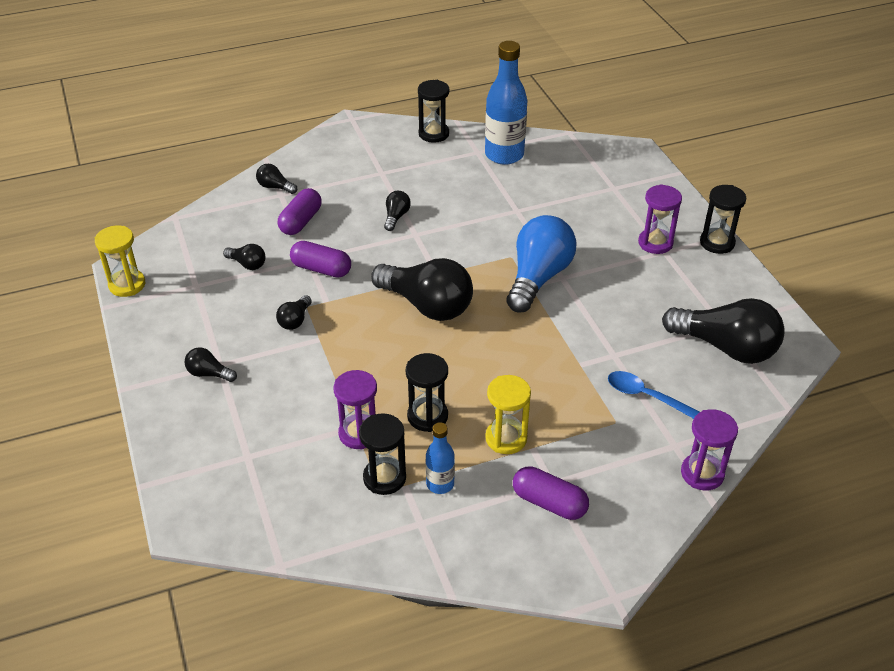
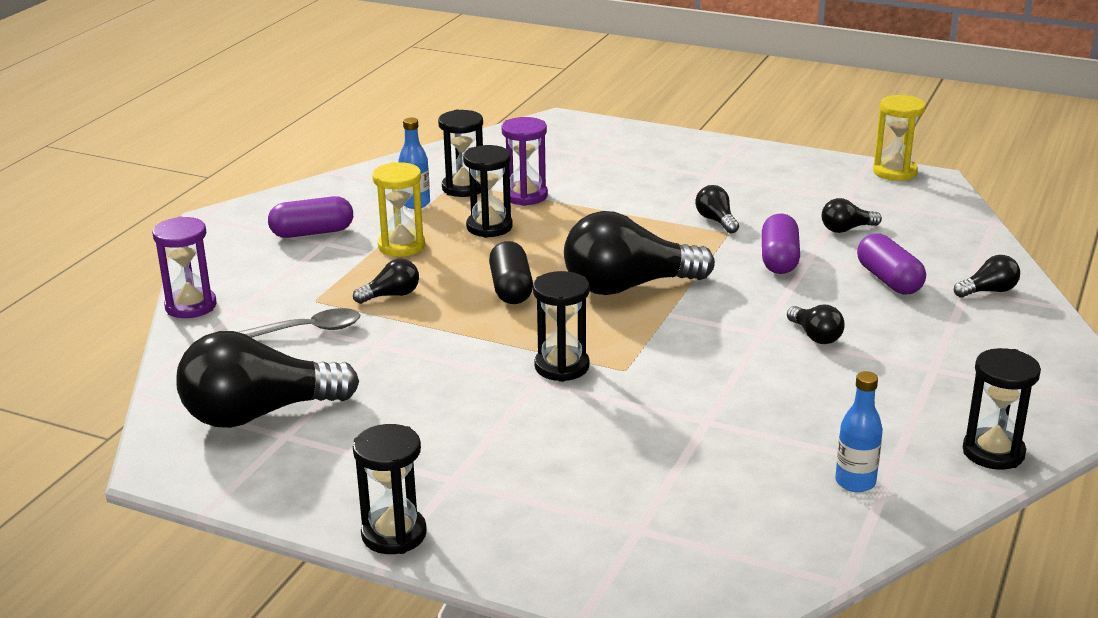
camera: 135 degrees right, 15 degrees down
black light bulb [184,347,237,382] -> black light bulb moved to [353,259,419,304]
purple capsule [290,241,351,278] -> purple capsule turned 60 degrees counterclockwise [762,213,800,274]
blue bottle [485,41,527,165] -> blue bottle [835,371,883,492], size x0.52
blue light bulb [506,215,576,312] -> black hourglass [533,271,590,382]
blue spoon [608,371,700,419] -> grey spoon [239,308,360,338]
purple hourglass [638,184,682,254] -> none
none -> black capsule [489,241,533,304]

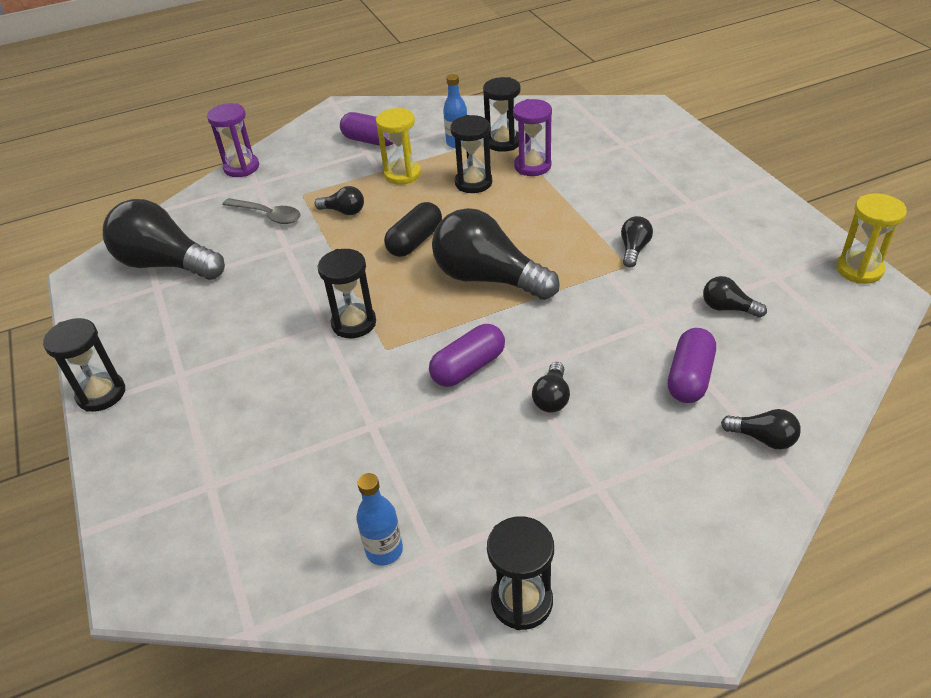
camera: 45 degrees right, 15 degrees up
purple capsule [762,213,800,274] -> purple capsule moved to [429,324,505,387]

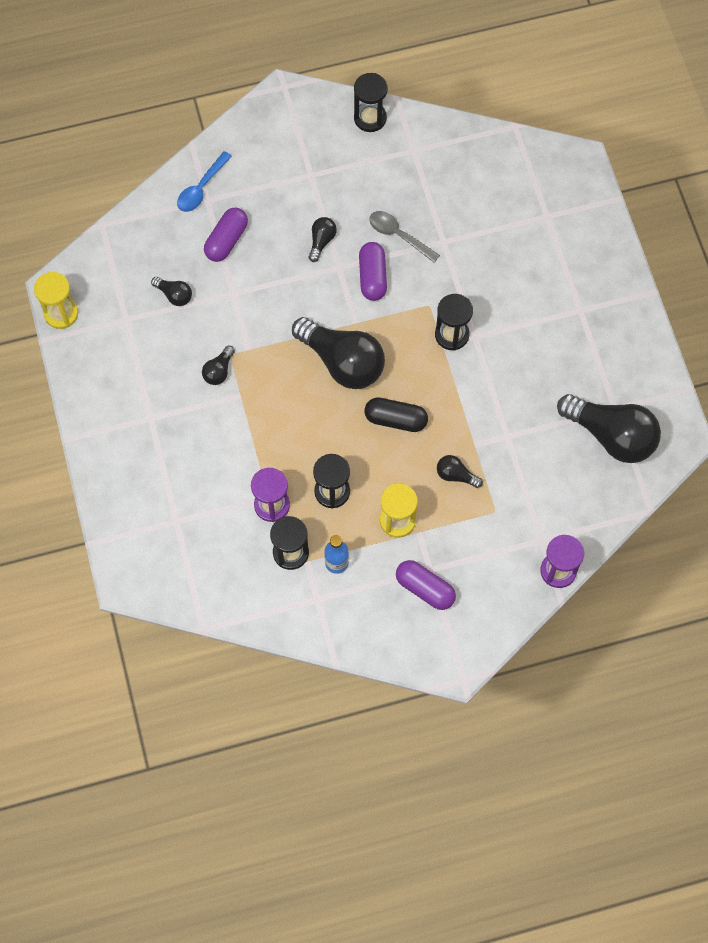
camera: 175 degrees left, 25 degrees up
black hourglass [43,318,126,412] -> none
grey spoon [222,198,300,224] -> grey spoon moved to [369,211,440,262]
blue bottle [356,473,403,566] -> none
black capsule [384,202,442,257] -> black capsule turned 60 degrees clockwise [364,397,428,432]
purple capsule [429,324,505,387] -> purple capsule turned 60 degrees counterclockwise [359,242,387,301]
black light bulb [721,409,801,449] -> blue spoon [177,151,232,212]

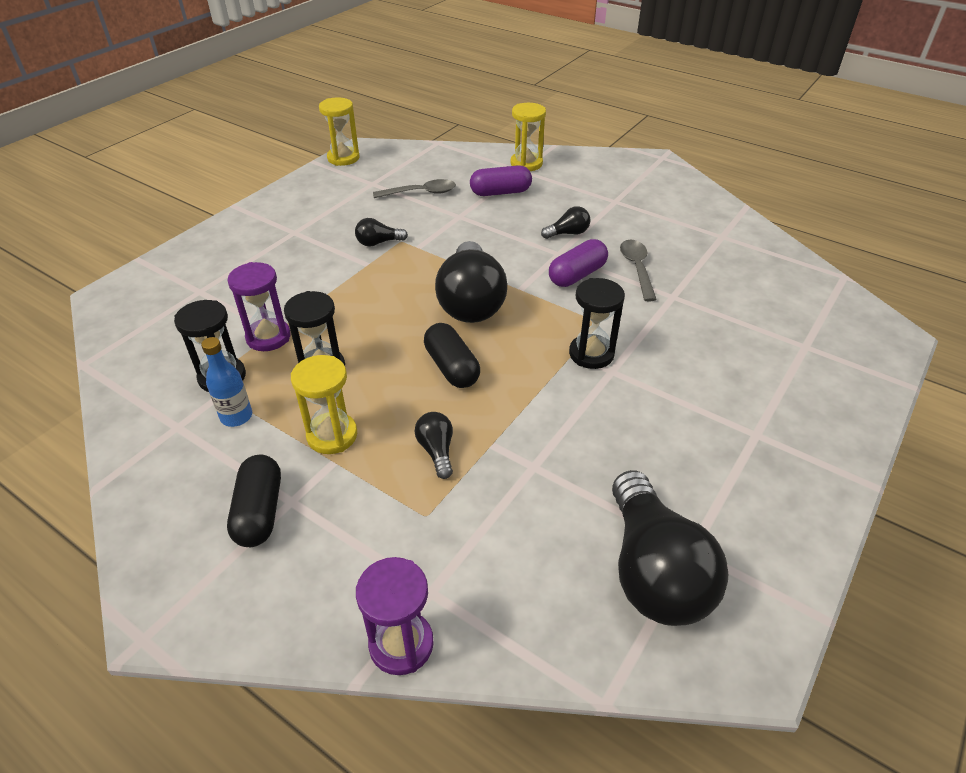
camera: 50 degrees right, 25 degrees down
black light bulb [151,277,192,306] -> grey spoon [373,179,456,198]
blue spoon [177,151,232,212] -> yellow hourglass [510,103,546,171]
black hourglass [354,73,388,132] -> none
purple capsule [396,560,456,610] -> black capsule [227,454,281,547]

